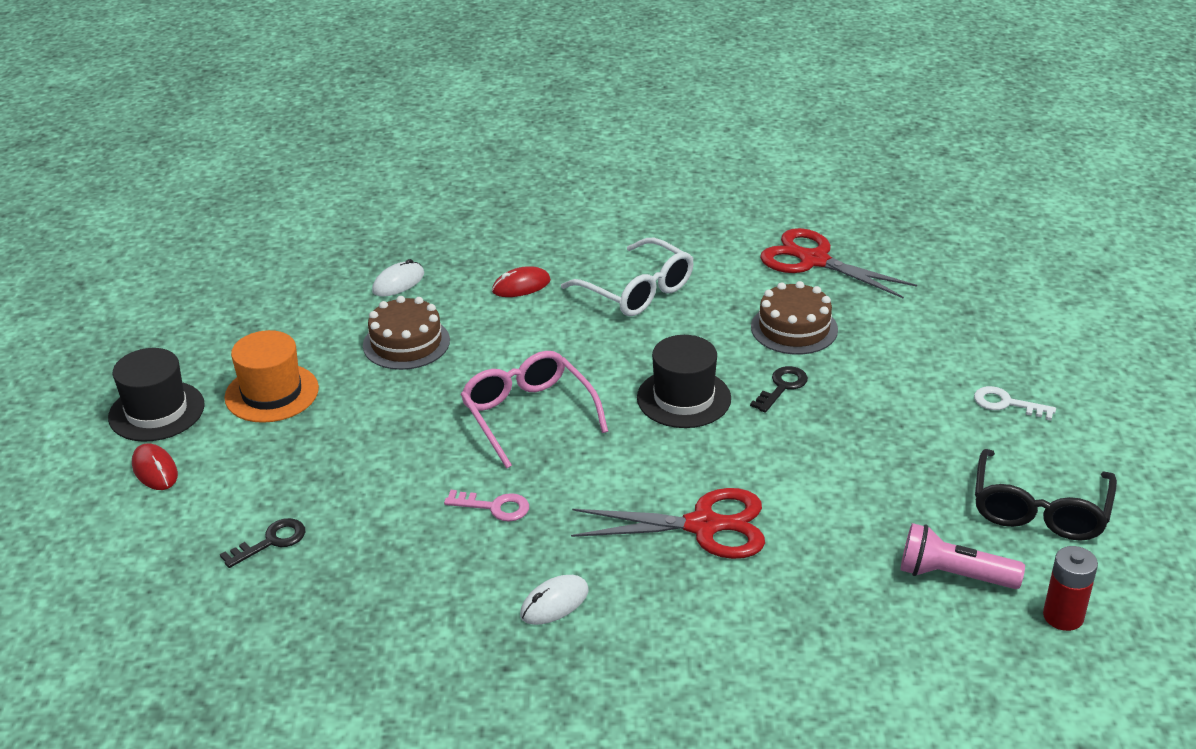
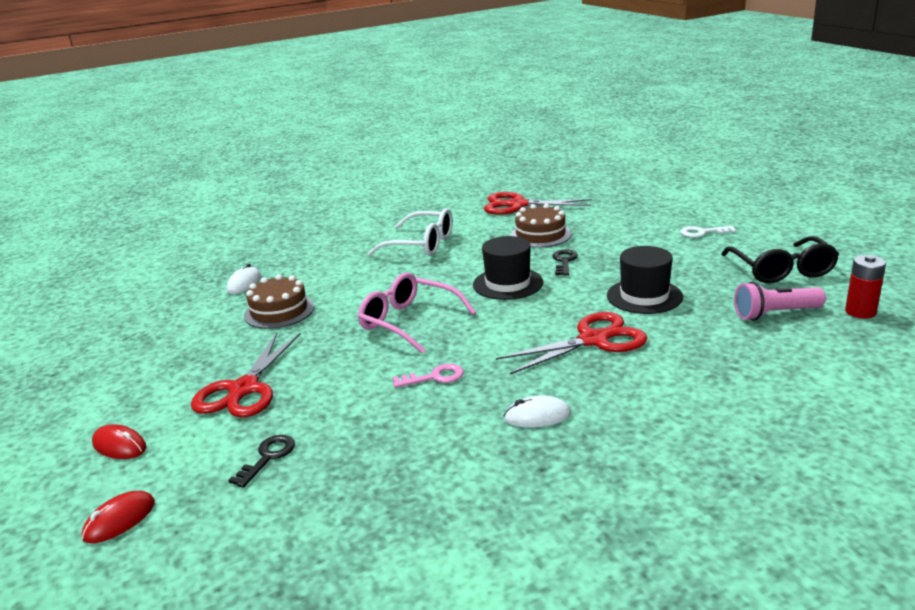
camera: 25 degrees left, 10 degrees down
black hat [108,348,205,442] -> black hat moved to [607,246,683,314]
orange hat [224,330,319,423] -> none
red mouse [492,266,551,297] -> red mouse moved to [82,491,155,543]
white mouse [520,575,589,625] -> white mouse turned 60 degrees clockwise [504,395,571,427]
none -> red scissors [191,332,301,418]

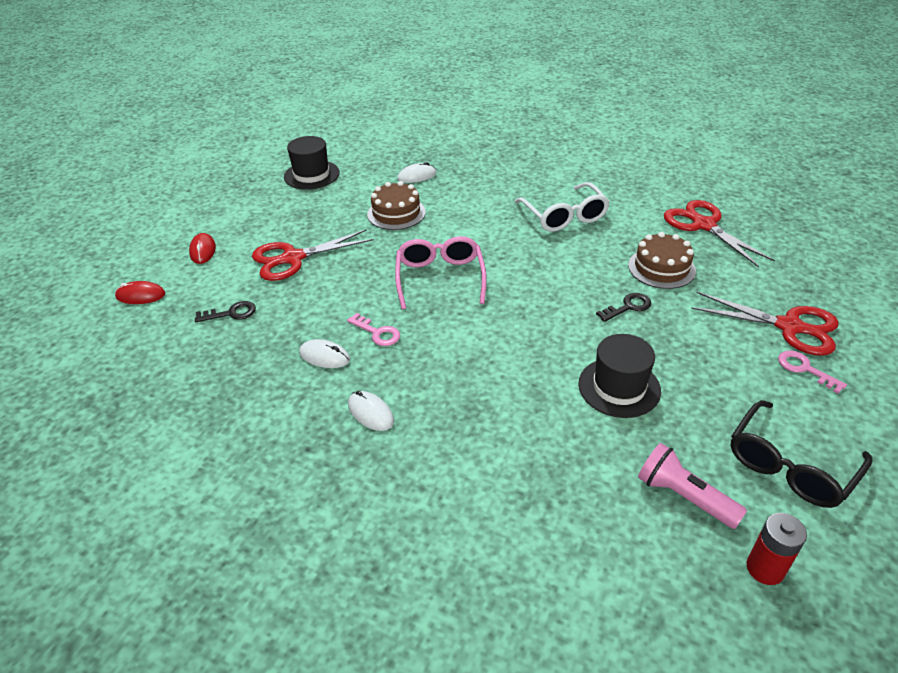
camera: 50 degrees right, 15 degrees up
black hat [473,236,543,300] -> black hat moved to [284,136,340,190]
red scissors [496,312,648,374] -> red scissors moved to [691,292,839,356]
white key [680,226,736,238] -> pink key [778,350,847,394]
none -> white mouse [299,339,350,368]

